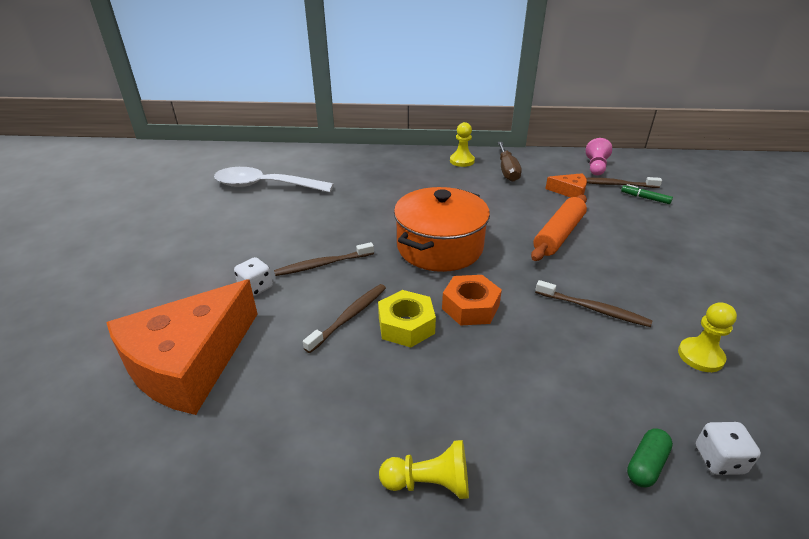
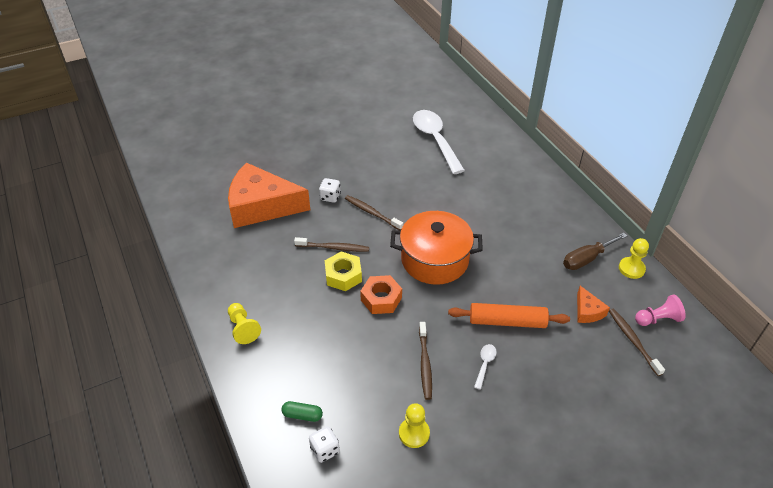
camera: 60 degrees right, 10 degrees up
yellow pawn [450,122,475,167] -> yellow pawn moved to [619,238,649,279]
green marker [621,184,673,204] -> none
none -> white spoon [474,344,497,390]

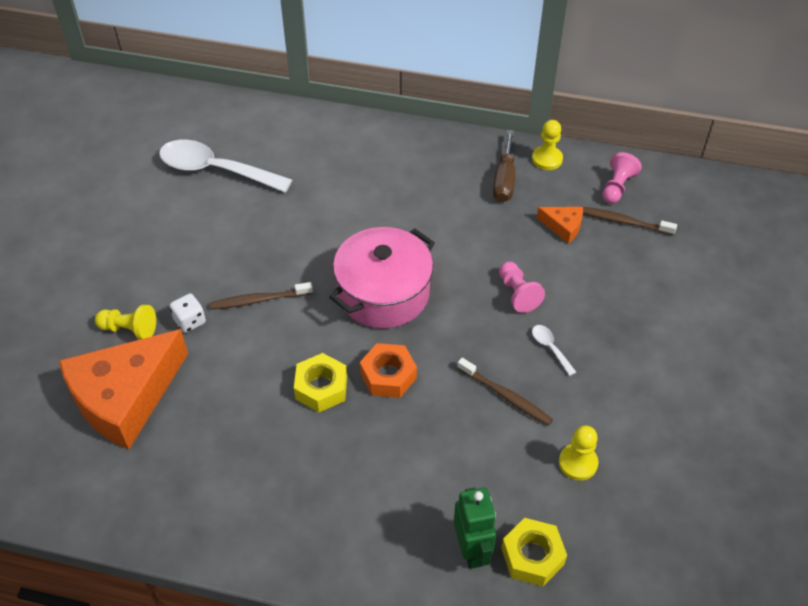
camera: 50 degrees left, 5 degrees up
yellow pawn [228,303,261,344] -> yellow pawn moved to [95,305,156,340]
green capsule [281,401,323,422] -> green robot [454,488,496,569]
brown toothbrush [294,237,369,252] -> none
white dice [309,426,340,463] -> yellow nut [501,518,567,586]
orange pot [390,211,483,285] -> pink pot [329,227,435,329]
orange rolling pin [448,303,570,328] -> pink pawn [499,262,545,313]

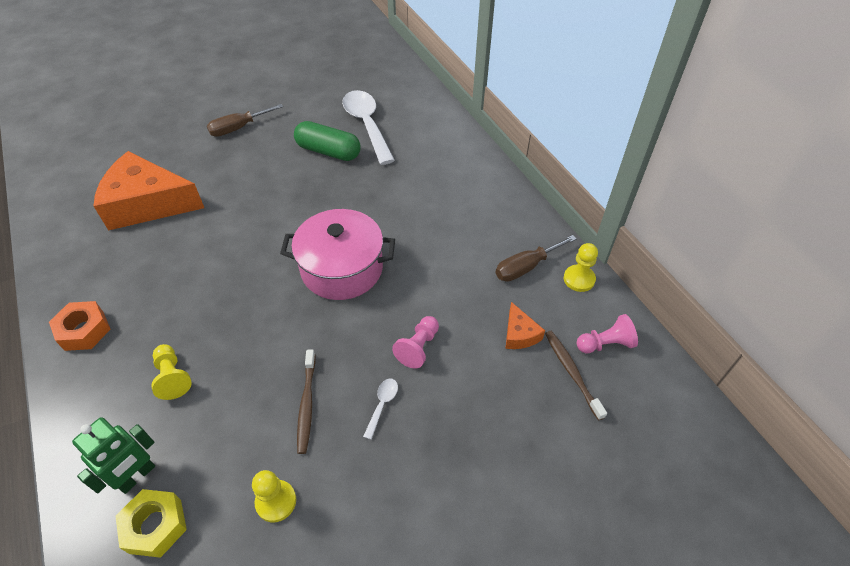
camera: 50 degrees right, 0 degrees up
yellow pawn [95,305,156,340] -> yellow pawn moved to [151,344,191,400]
white dice [170,293,206,333] -> none
brown toothbrush [209,282,313,310] -> none
yellow nut [294,353,347,412] -> none
orange nut [360,343,417,398] -> orange nut moved to [49,301,111,351]
none -> brown screwdriver [207,104,283,137]
none -> green capsule [294,121,361,161]

